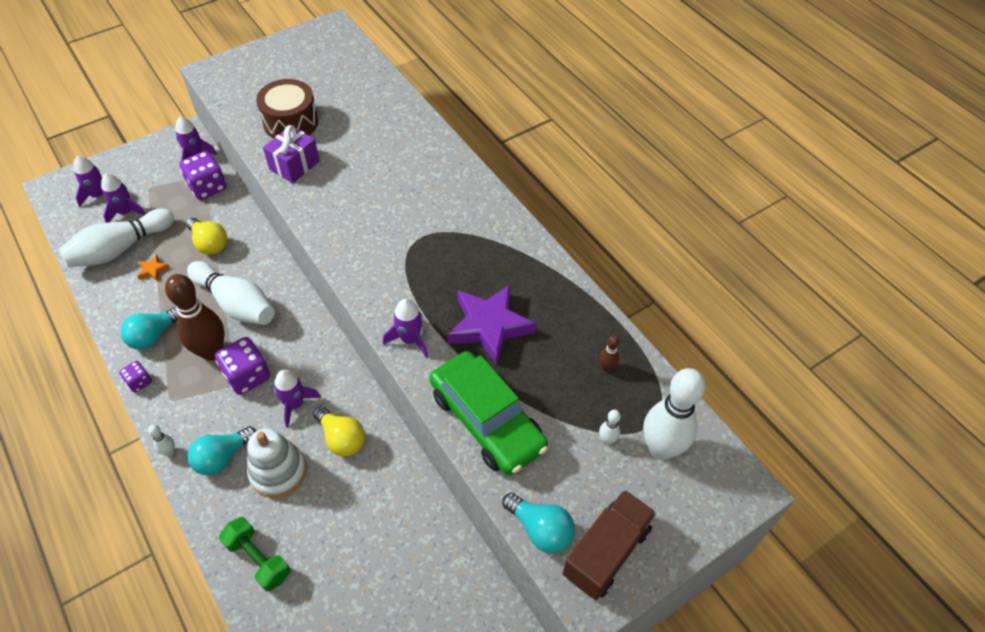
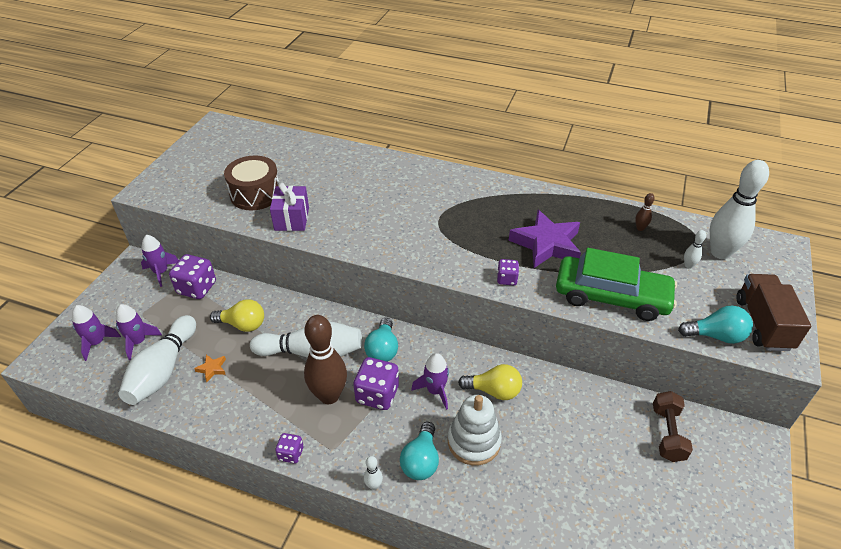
camera: 35 degrees left, 10 degrees down
turquoise light bulb [120,306,178,350] -> turquoise light bulb moved to [364,318,398,362]
green dumbbell [219,517,290,592] -> none
purple rocket [383,299,428,358] -> purple dice [497,259,519,285]
none -> brown dumbbell [653,391,693,462]

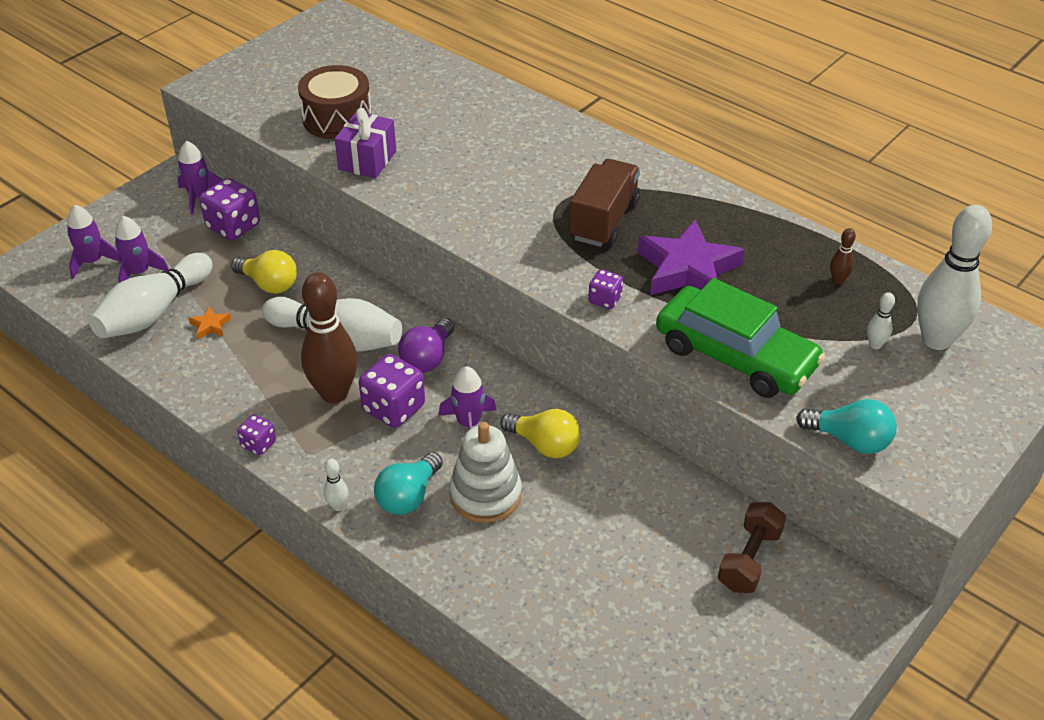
camera: 20 degrees right, 0 degrees up
turquoise light bulb [364,318,398,362] -> purple light bulb [398,318,454,373]
brown truck [736,274,811,351] -> brown truck moved to [569,159,640,247]

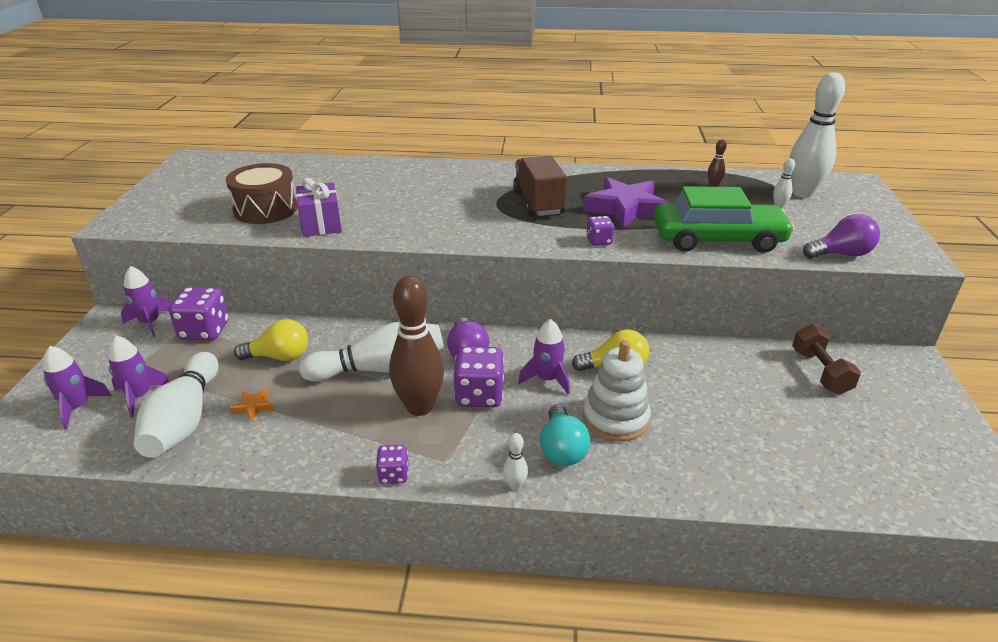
camera: 35 degrees left, 10 degrees down
turquoise light bulb [796,399,897,454] -> purple light bulb [803,214,880,258]

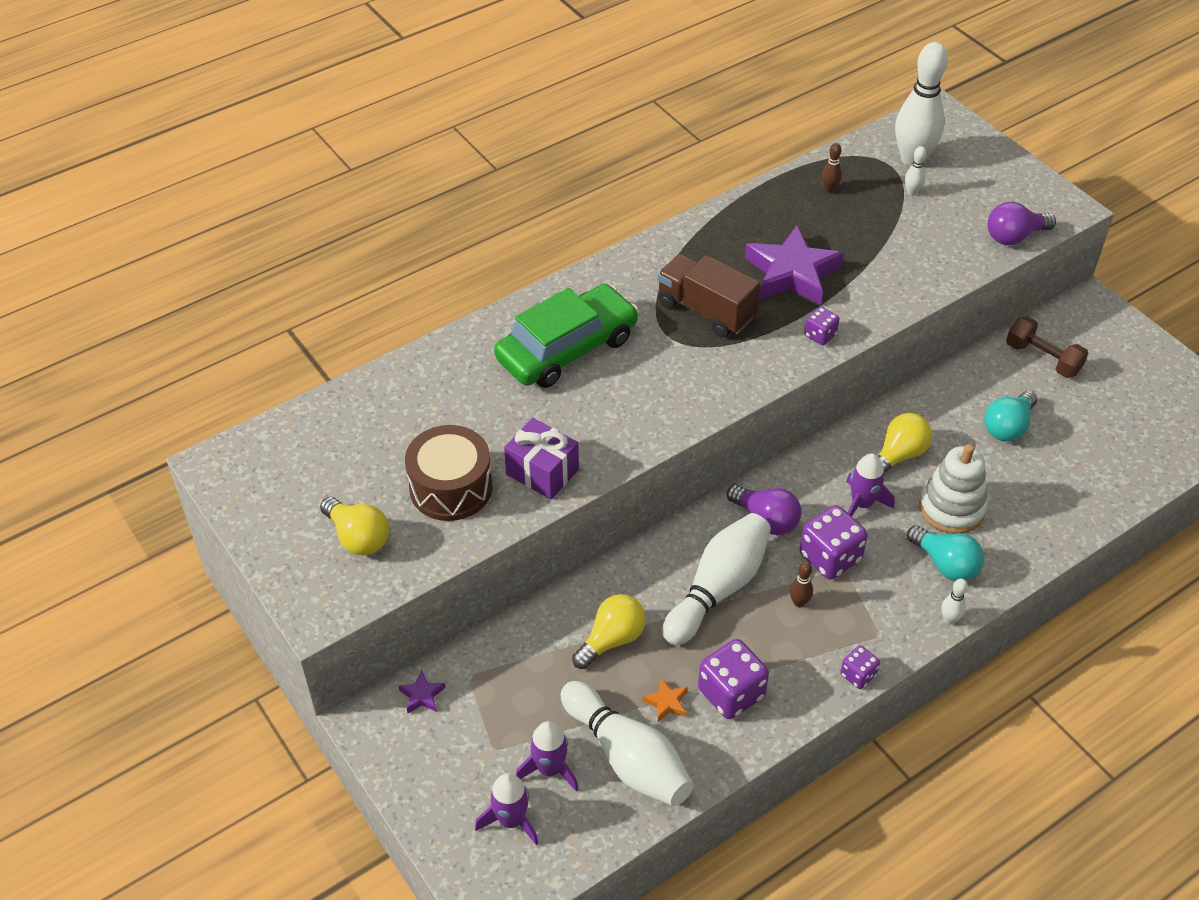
camera: 40 degrees left, 15 degrees up
purple rocket [121,266,170,337] -> purple star [398,670,446,713]
purple dice [169,287,229,341] -> purple dice moved to [698,639,769,719]
brown bowling pin [389,276,444,416] -> brown bowling pin [790,561,813,607], size x0.41
green car [654,186,794,253] -> green car moved to [494,284,639,388]
purple light bulb [803,214,880,258] -> purple light bulb turned 150 degrees counterclockwise [988,202,1056,245]
none -> yellow light bulb [320,497,389,555]
none -> turquoise light bulb [984,391,1037,441]

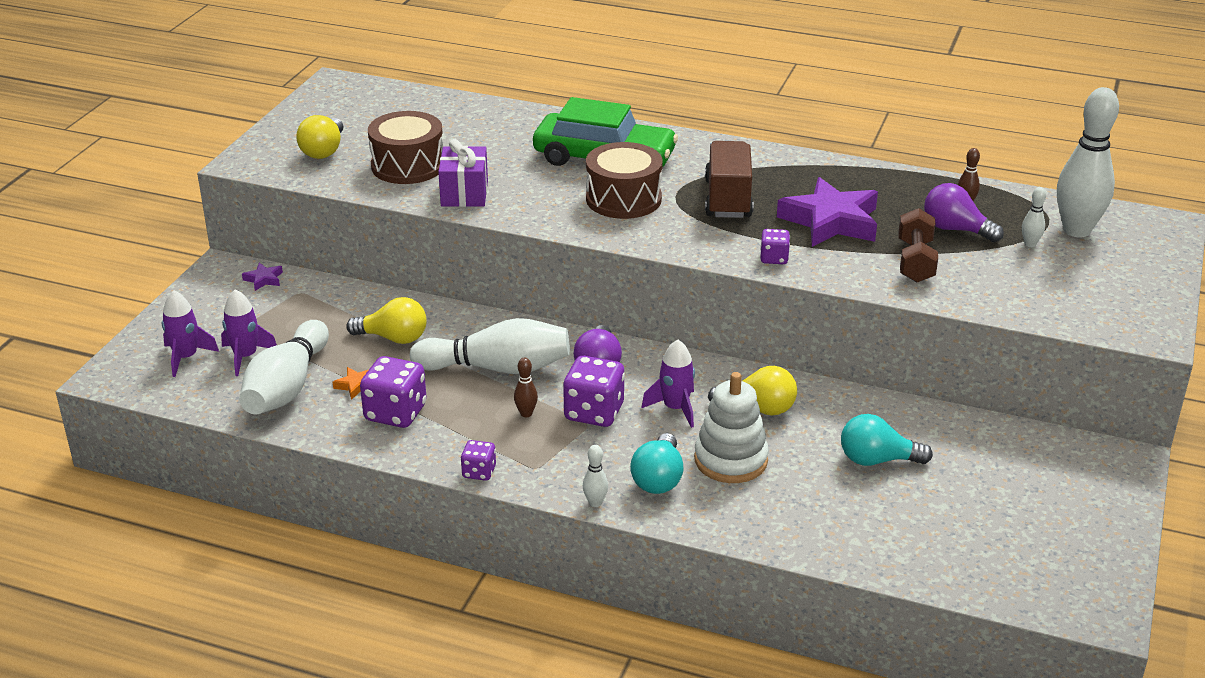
camera: 55 degrees right, 15 degrees down
purple light bulb [988,202,1056,245] -> purple light bulb moved to [924,183,1004,242]
brown dumbbell [1006,316,1088,378] -> brown dumbbell moved to [898,208,938,282]
none -> brown drum [586,142,663,219]

